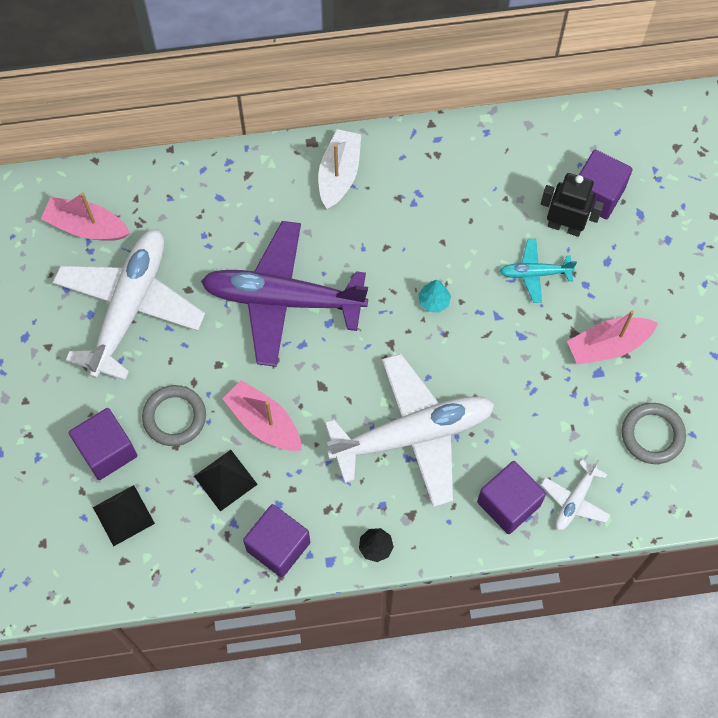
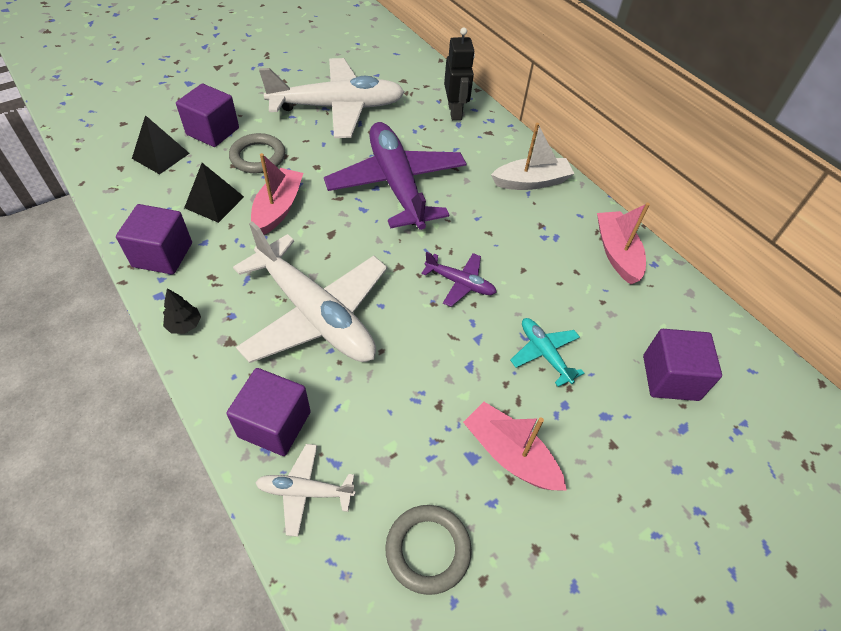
camera: 60 degrees right, 15 degrees down
pink boat [41,192,130,241] -> pink boat moved to [597,203,650,284]
turquoise tree [418,280,451,312] -> purple plane [421,252,497,307]
black robot [541,173,604,237] -> black robot moved to [444,27,475,120]

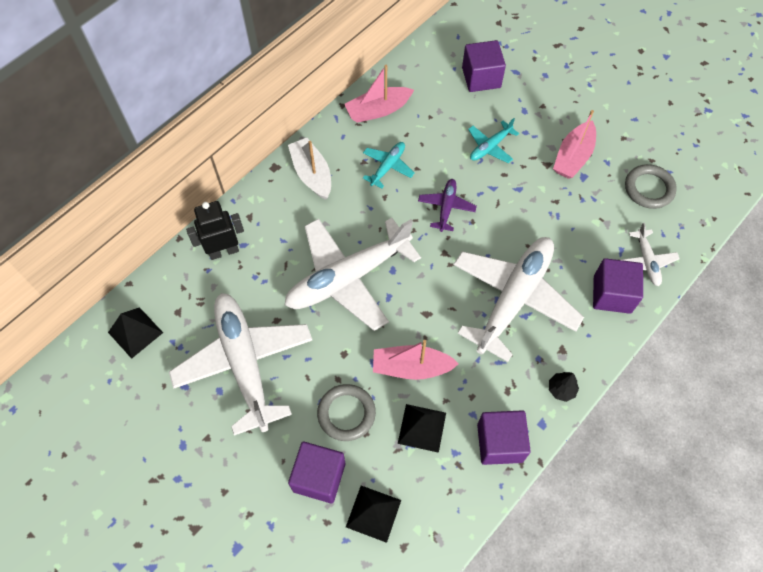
camera: 100 degrees left, 10 degrees up
purple plane [324,122,467,230] -> white plane [285,218,421,331]
none -> black pyramid [108,307,163,359]
none -> turquoise plane [363,142,414,188]

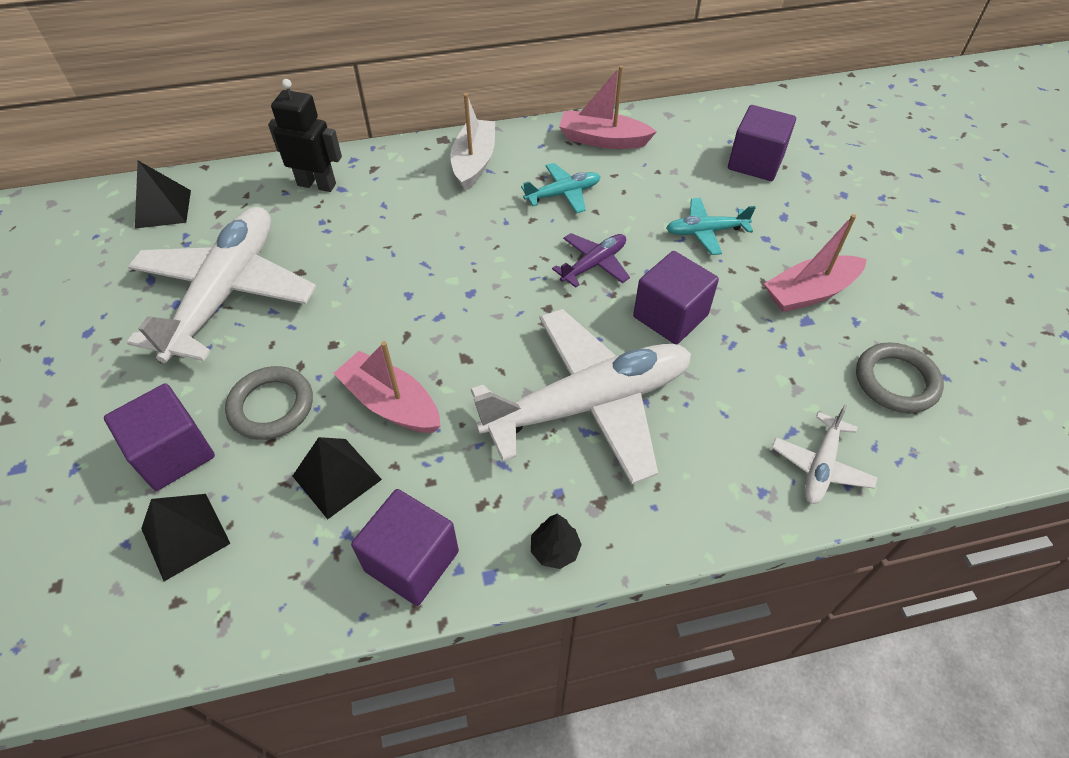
camera: 35 degrees right, 10 degrees down
white plane [285,218,421,331] -> none
purple cube [593,258,643,314] -> purple cube moved to [633,251,719,344]

